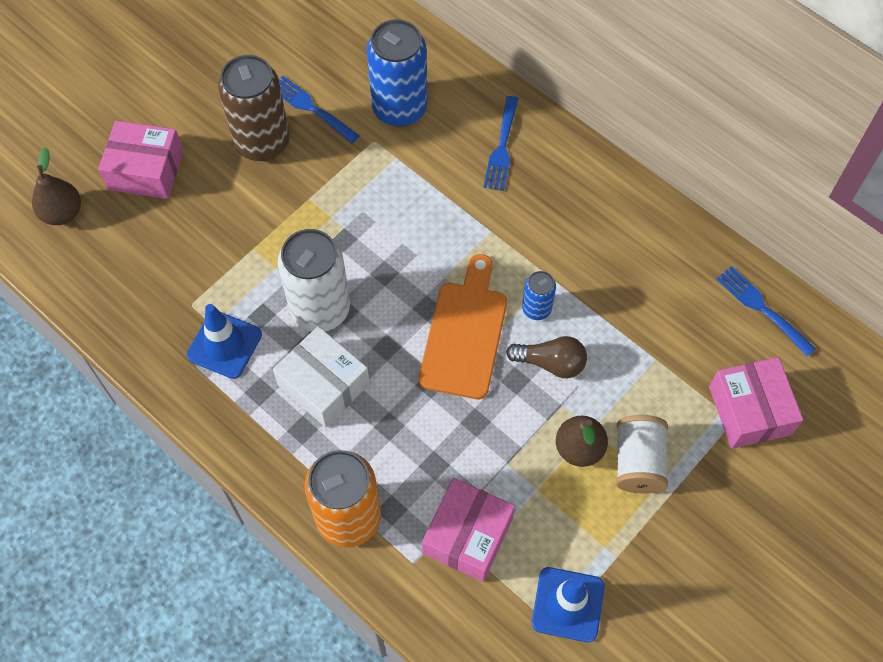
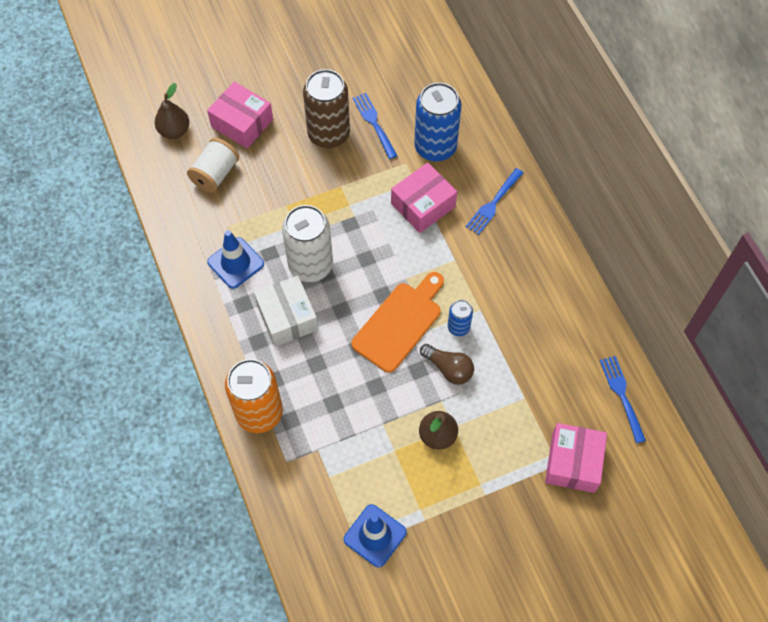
camera: 25 degrees right, 0 degrees up
pink box [422,478,515,582] -> pink box moved to [391,163,457,233]
white spool [616,415,668,494] -> white spool moved to [187,138,239,193]

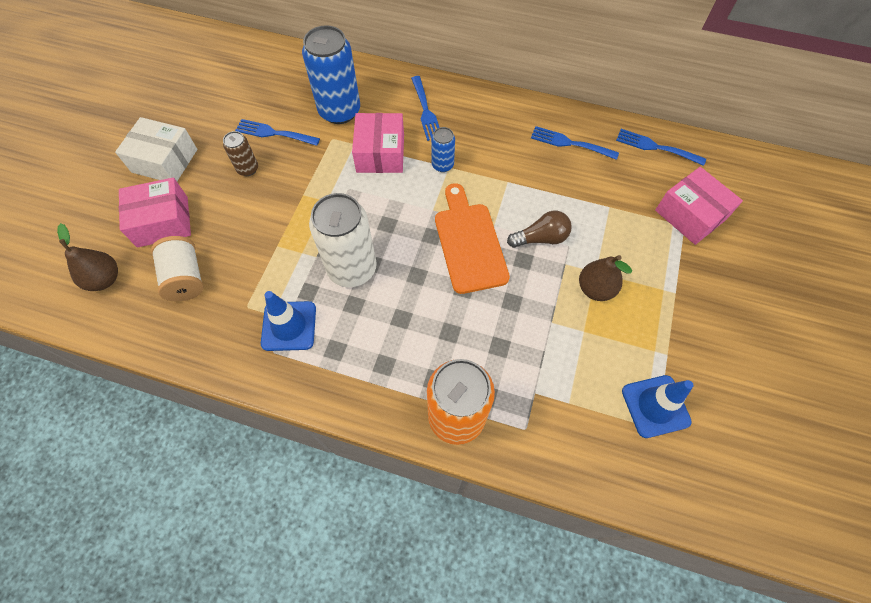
camera: 50 degrees left, 0 degrees up
white box [254,276,318,347] -> white box moved to [115,117,197,181]
brown can [303,69,350,148] -> brown can [223,131,258,176], size x0.49
blue can [448,300,473,336] -> blue can moved to [431,127,455,172]
none -> blue fork [531,126,619,160]

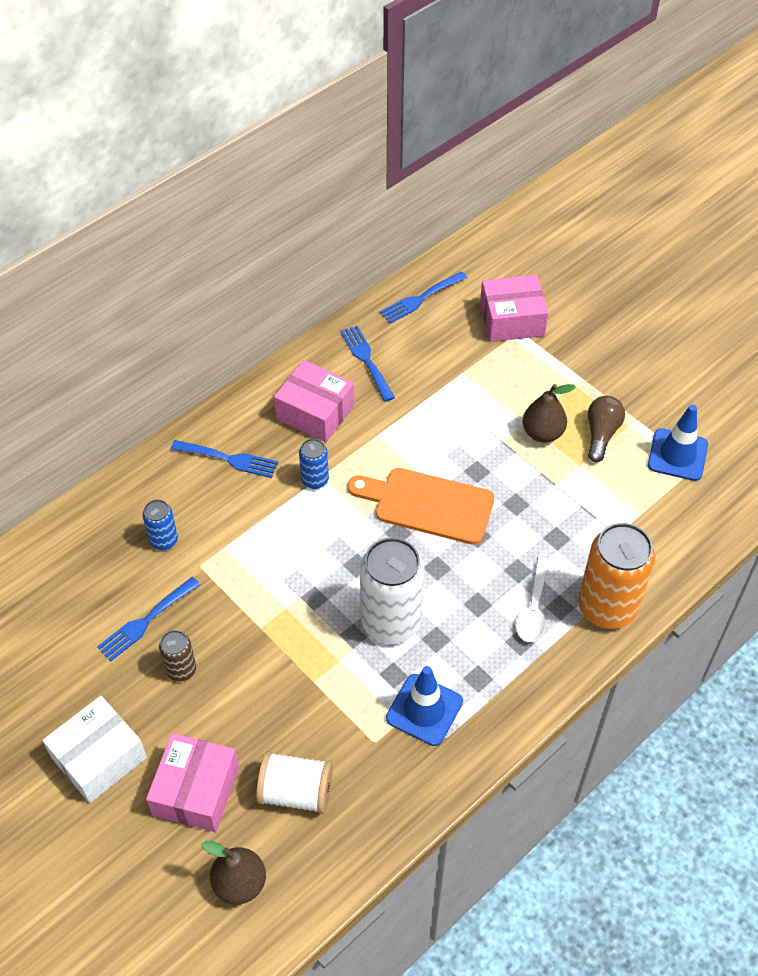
camera: 60 degrees left, 10 degrees down
blue can [302,25,360,124] -> blue can [142,500,178,550], size x0.49
pink box [352,113,404,173] -> pink box moved to [274,360,355,442]
brown light bulb [507,211,572,248] -> brown light bulb moved to [588,396,625,462]
blue fork [531,126,619,160] -> blue fork turned 105 degrees clockwise [340,326,395,402]
none -> white spoon [516,557,550,642]

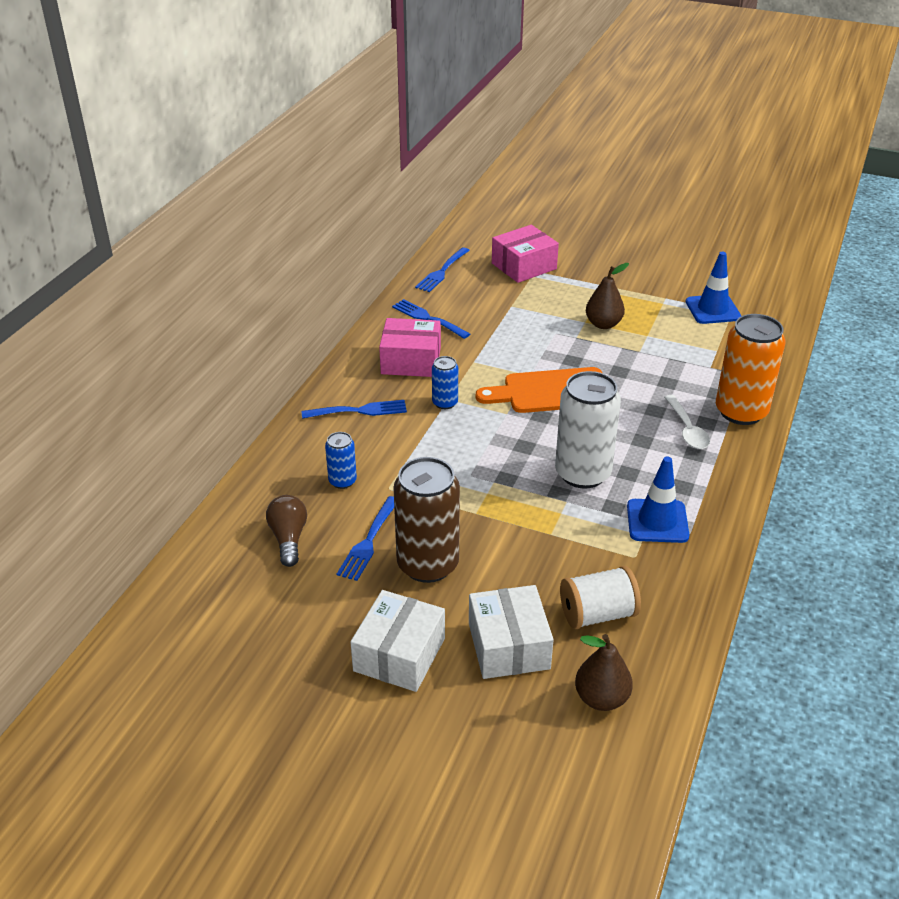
camera: 25 degrees left, 15 degrees down
pink box [146,733,239,832] -> white box [469,585,554,679]
brown can [159,630,196,682] -> brown can [393,457,460,583], size x2.02
brown light bulb [588,396,625,462] -> brown light bulb moved to [266,495,307,567]

